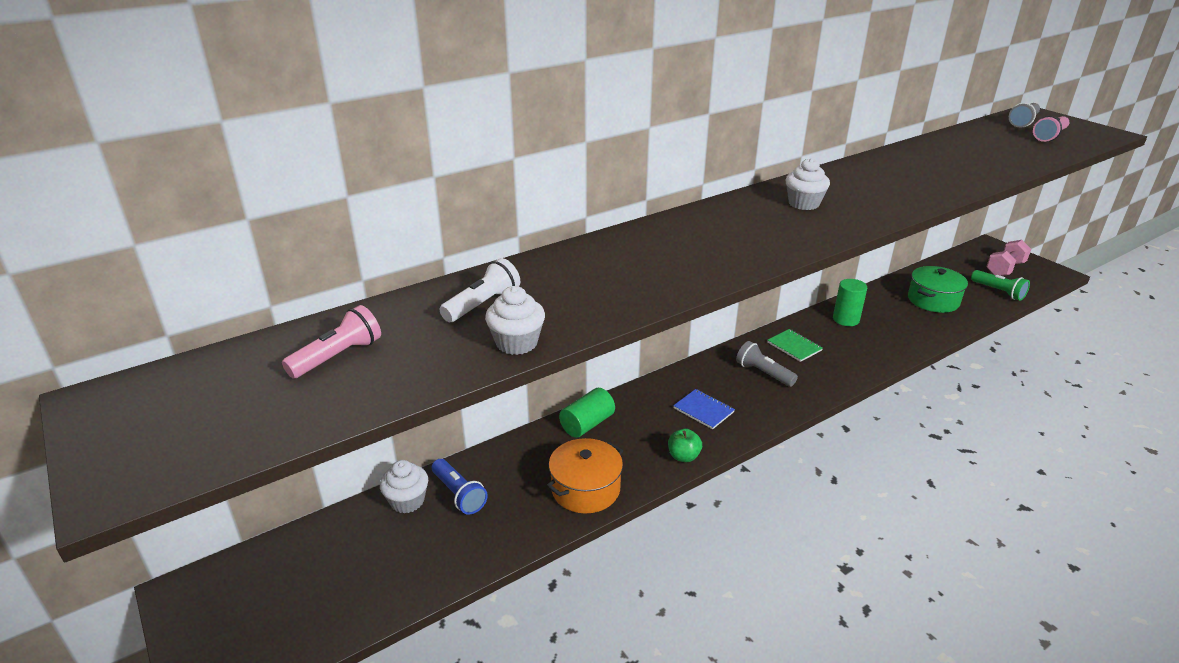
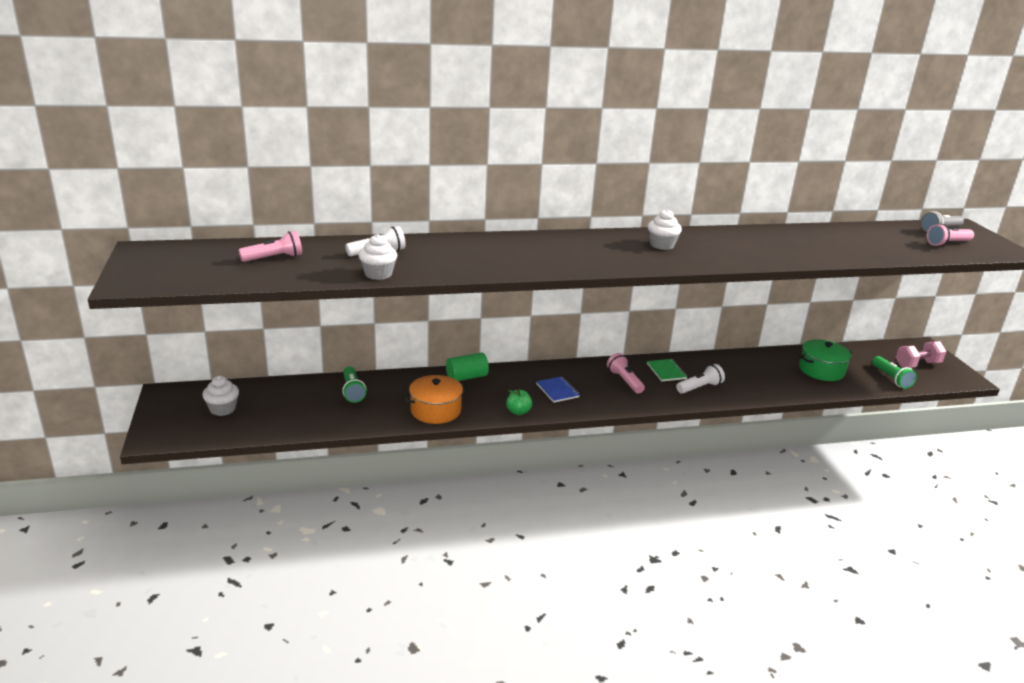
camera: 20 degrees right, 5 degrees down
white cupcake [380,460,428,513] -> white cupcake moved to [202,376,239,416]
blue flashlight [432,459,488,515] -> green flashlight [342,367,366,403]
grey flashlight [736,341,798,387] -> pink flashlight [607,353,645,394]
green cylinder [833,279,867,326] -> none
none -> white flashlight [676,364,725,394]

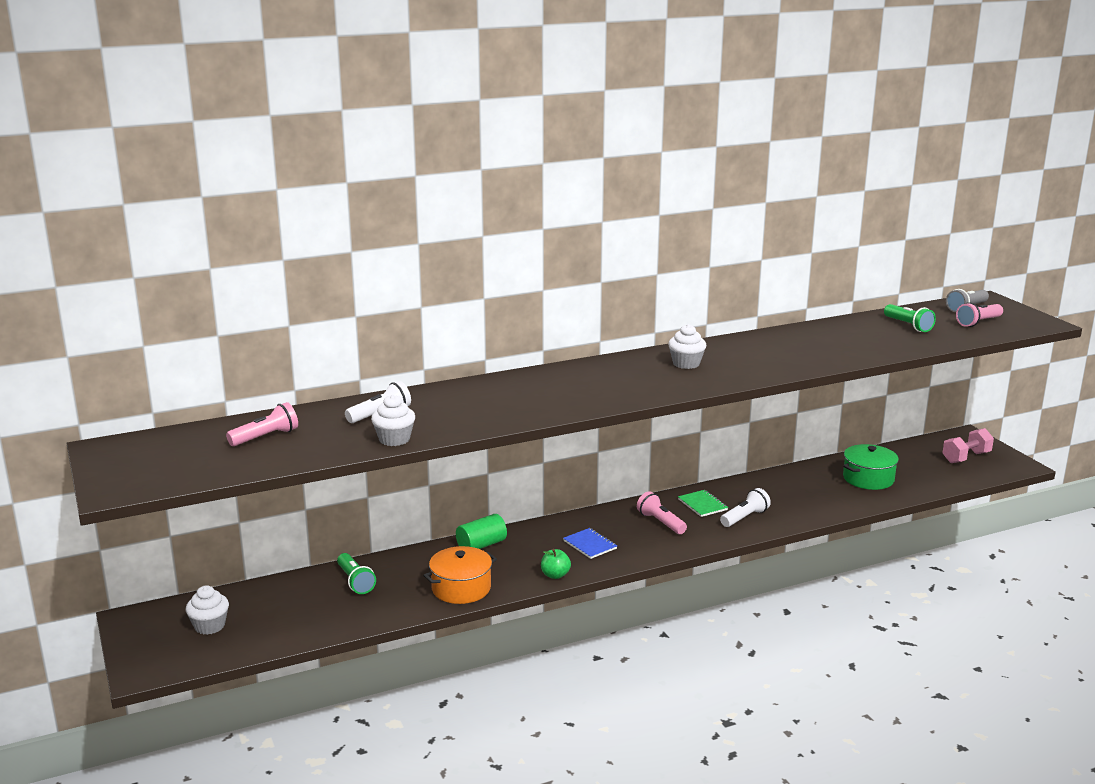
camera: 10 degrees left, 5 degrees down
green flashlight [872,356,917,389] -> green flashlight moved to [884,304,936,332]

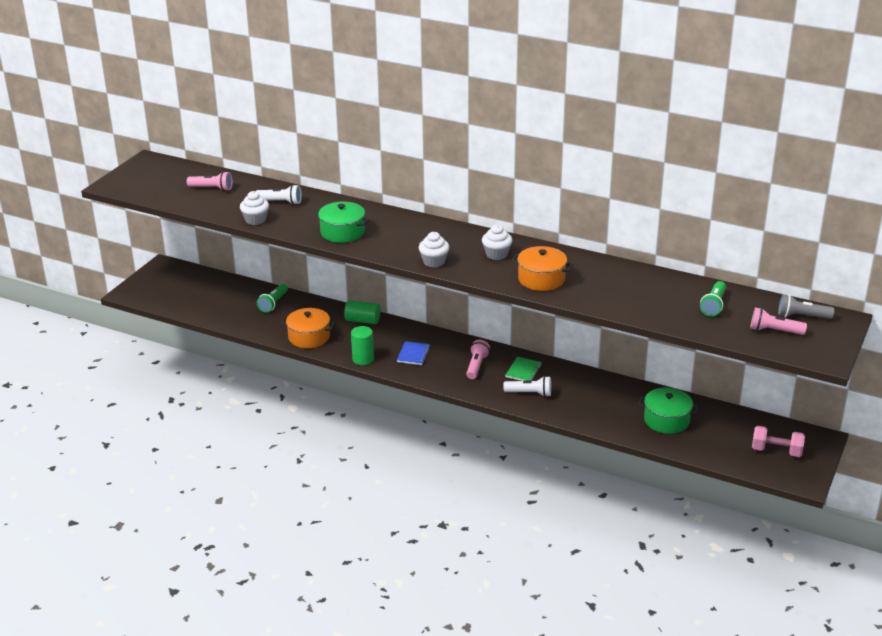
camera: 50 degrees right, 10 degrees up
white cupcake [186,585,229,635] -> white cupcake moved to [419,232,450,268]
green apple [541,549,571,579] -> green cylinder [351,326,374,365]
none -> green pot [315,201,369,243]
none -> orange pot [512,246,573,291]

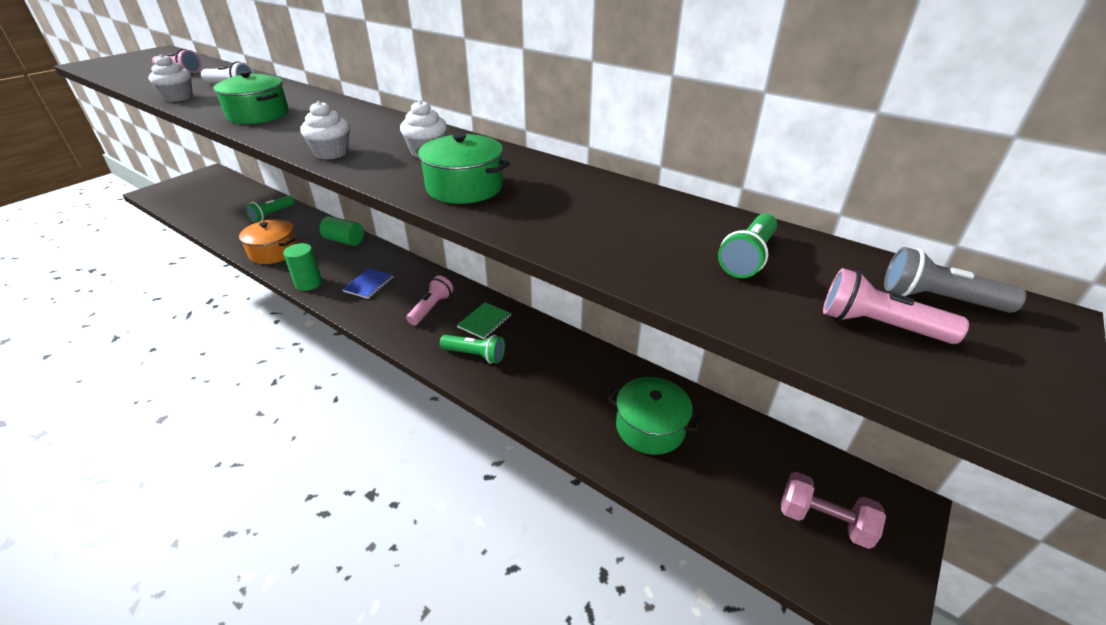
camera: 10 degrees right, 5 degrees up
white flashlight [504,376,551,397] -> green flashlight [440,335,505,363]
orange pot [512,246,573,291] -> green pot [415,133,510,204]

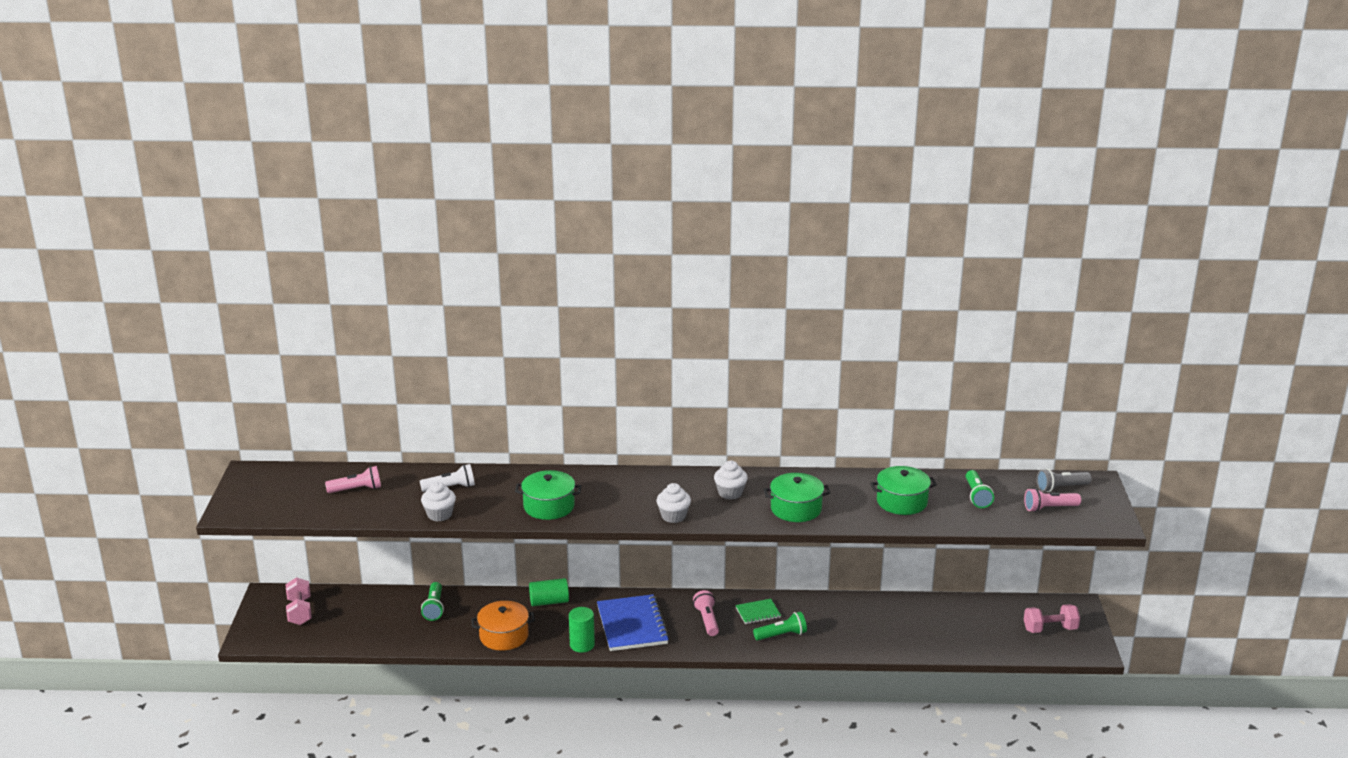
camera: 35 degrees left, 10 degrees down
blue notebook [342,268,393,299] -> blue notebook [597,594,669,651], size x1.98
green notebook [457,302,511,339] -> green notebook turned 75 degrees clockwise [735,599,781,624]
green pot [608,377,701,455] -> green pot moved to [870,466,937,515]
none -> pink dumbbell [286,577,311,625]

